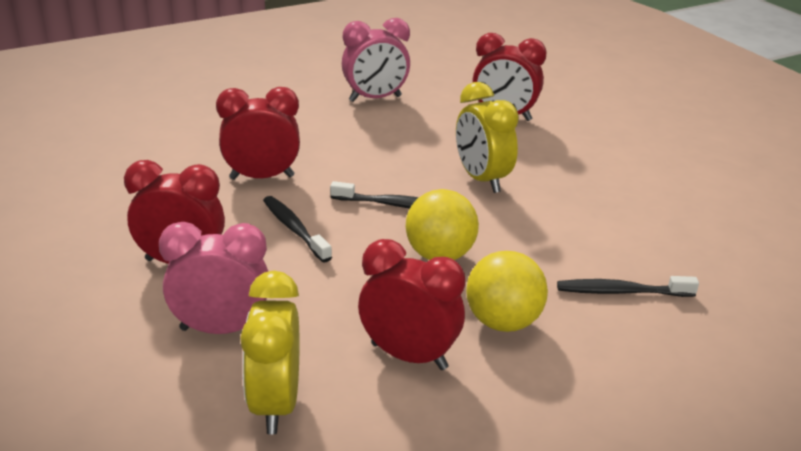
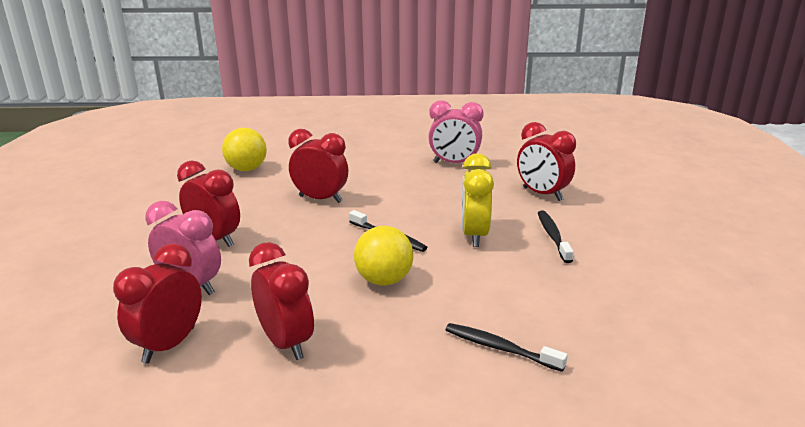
camera: 30 degrees right, 5 degrees down
yellow clock [240,271,300,434] -> red clock [113,243,202,364]
black toothbrush [263,196,332,262] -> black toothbrush moved to [538,211,574,263]
yellow ball [466,251,548,332] -> yellow ball moved to [222,128,267,171]

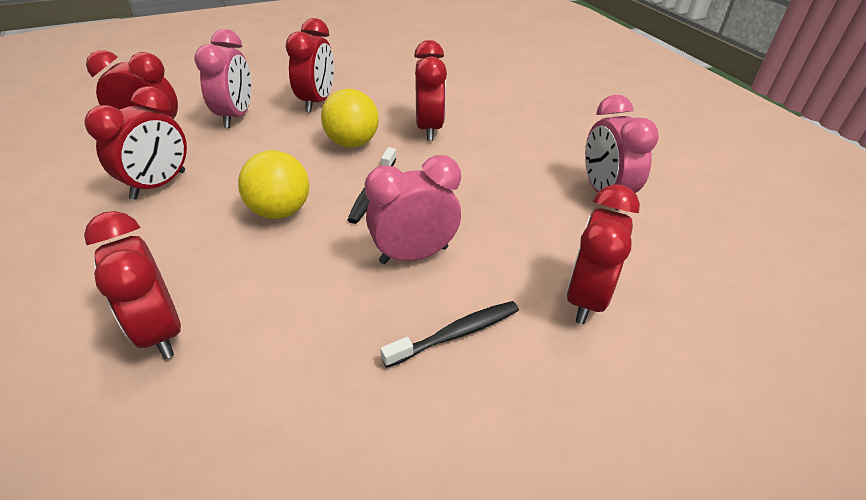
camera: 65 degrees right, 15 degrees up
yellow ball [222,128,267,171] -> yellow ball moved to [321,89,379,148]
black toothbrush [446,323,568,372] -> red clock [84,211,181,359]
yellow clock [462,153,494,247] -> pink clock [365,155,461,264]

